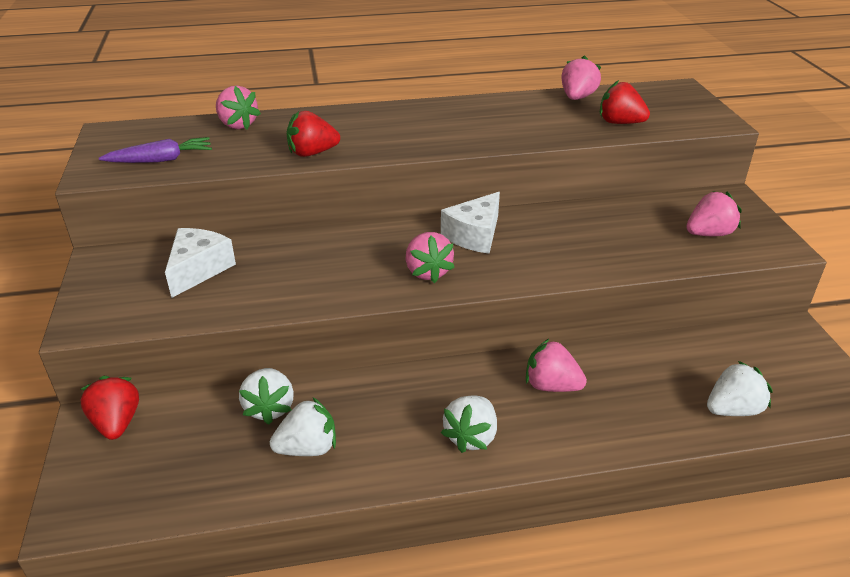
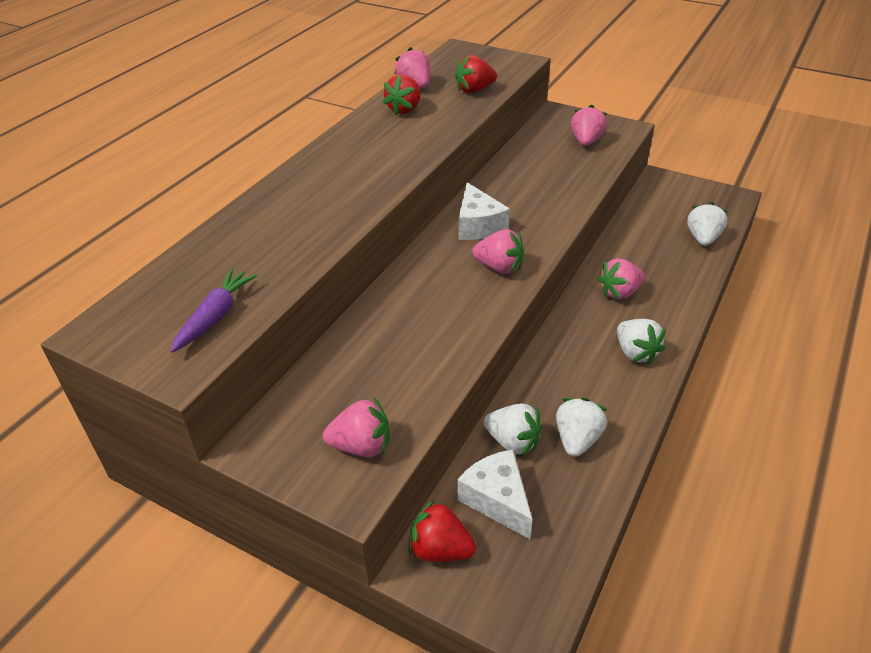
camera: 50 degrees left, 5 degrees up
white cheese [165,228,236,298] -> white cheese moved to [457,449,533,539]
pink strawberry [216,86,261,130] -> pink strawberry moved to [323,398,390,457]
red strawberry [287,111,340,157] -> red strawberry moved to [383,74,421,115]

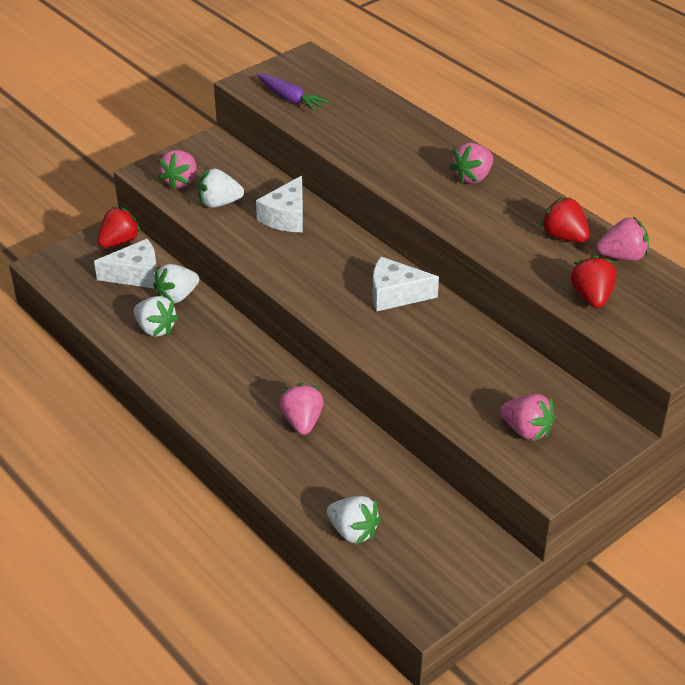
camera: 110 degrees right, 0 degrees up
pink strawberry [472,229,524,274] -> pink strawberry moved to [450,143,493,184]
white strawberry [617,319,666,364] -> white strawberry moved to [198,168,244,208]
none -> white cheese [256,176,303,232]

